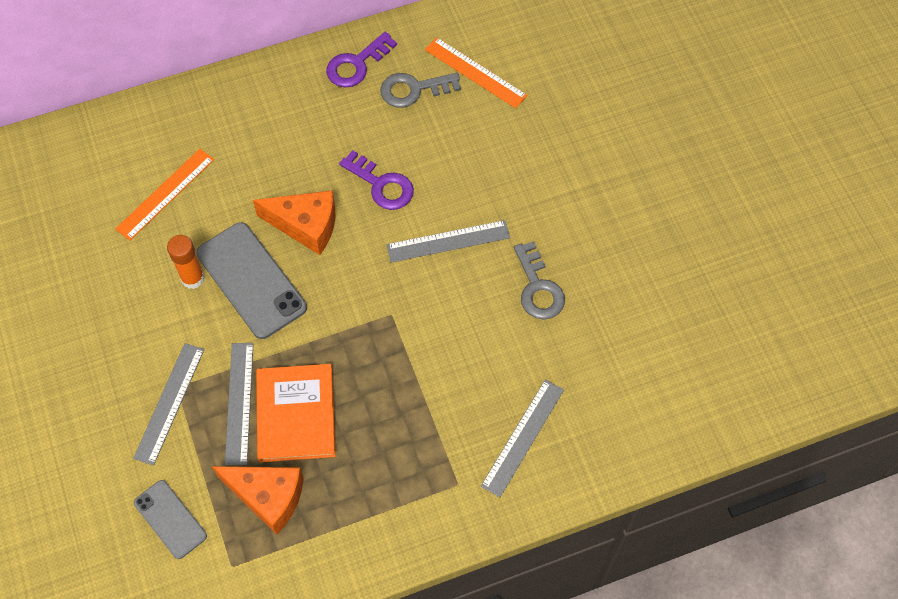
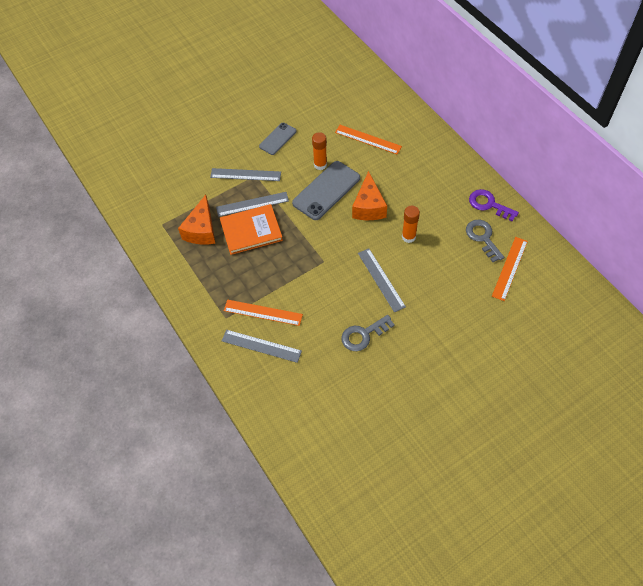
camera: 80 degrees right, 5 degrees down
grey phone [134,480,207,559] -> grey phone moved to [259,123,297,155]
purple key [339,150,414,210] -> orange glue stick [402,206,420,243]
none -> orange ruler [224,300,303,326]

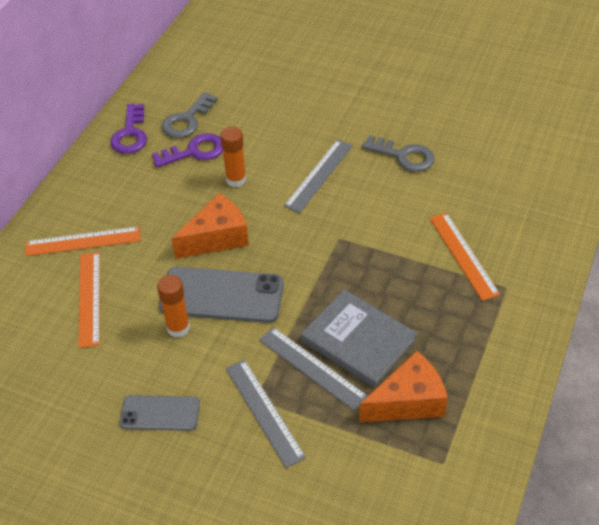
camera: 125 degrees left, 10 degrees down
orange book [220,204,283,255] -> grey book [301,289,417,387]
grey ruler [222,330,302,363] -> none
orange ruler [492,237,528,301] -> orange ruler moved to [25,226,140,256]
none -> purple key [152,133,223,167]

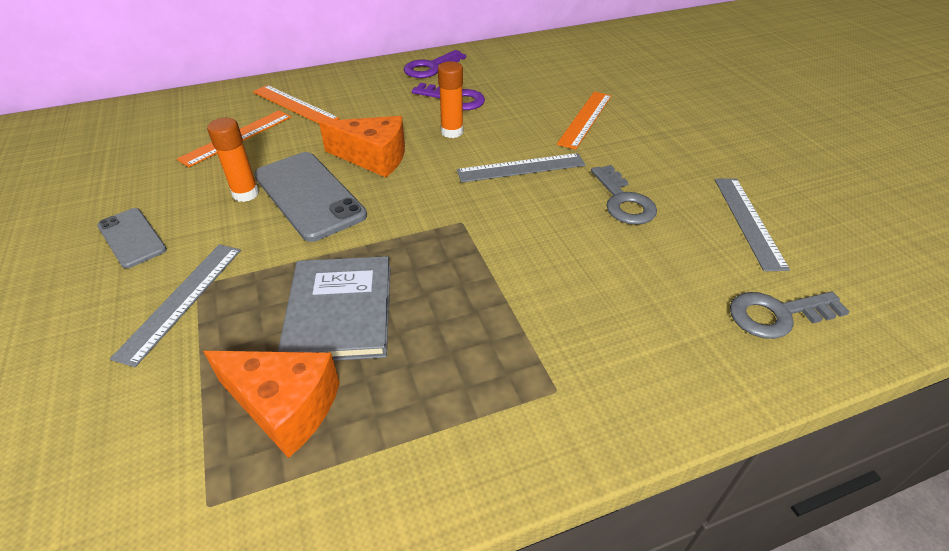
camera: 45 degrees right, 5 degrees down
grey key [162,92,218,138] -> grey key moved to [730,292,850,339]
grey ruler [259,327,368,411] -> grey ruler moved to [715,178,790,271]
orange ruler [430,213,500,301] -> orange ruler moved to [557,92,612,150]

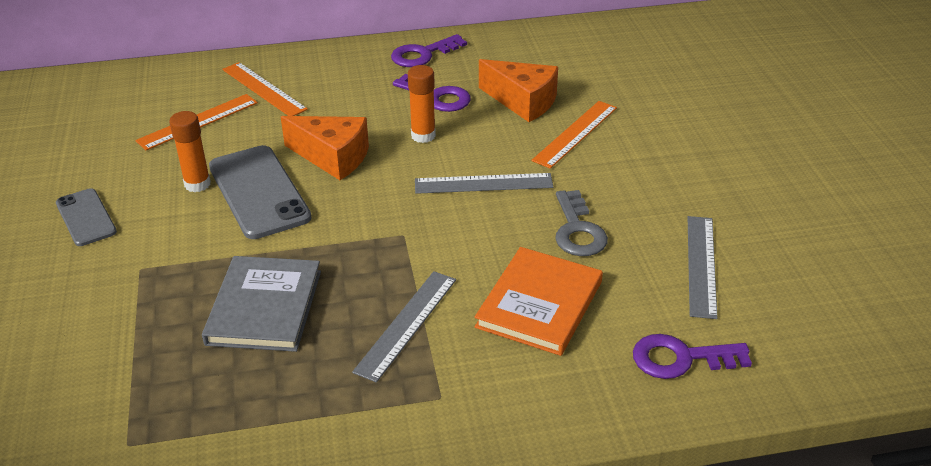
camera: 10 degrees right, 5 degrees down
grey ruler [110,244,241,367] -> grey ruler moved to [352,271,456,383]
orange cheese [203,351,340,458] -> orange cheese moved to [479,59,558,122]
grey key [730,292,850,339] -> purple key [633,334,752,379]
none -> orange book [475,247,603,356]

